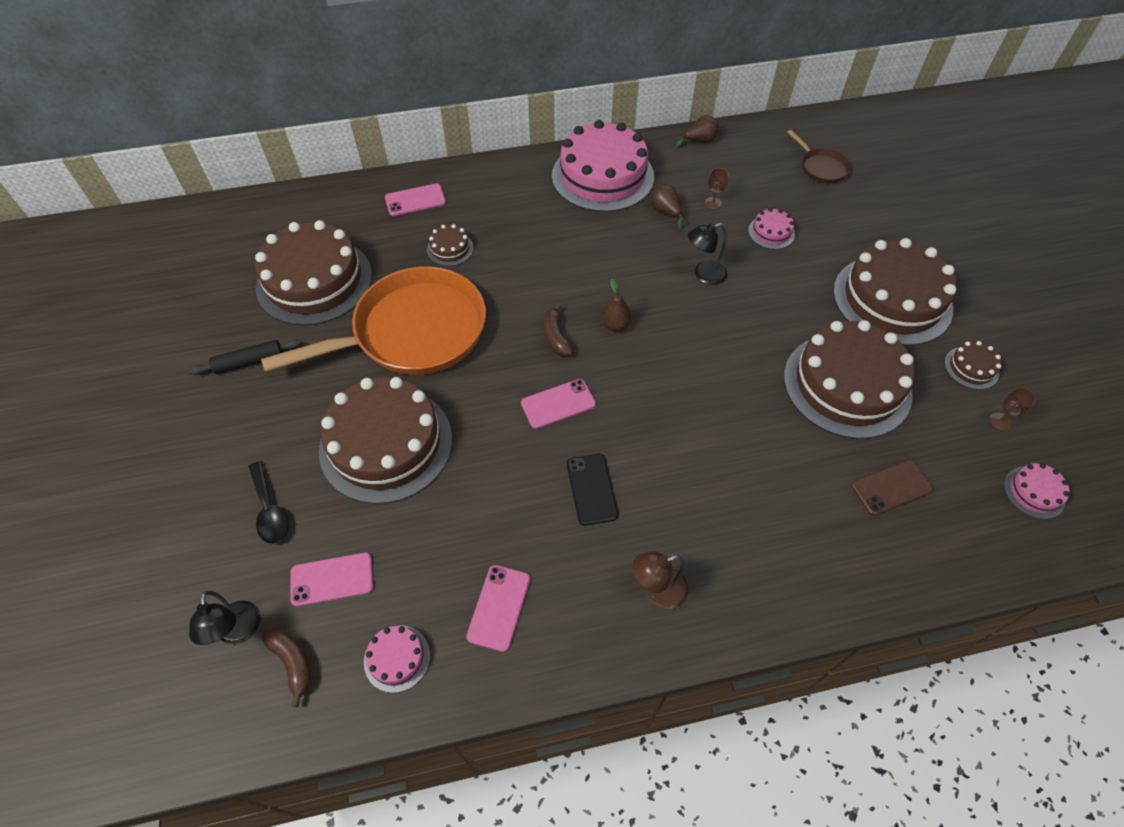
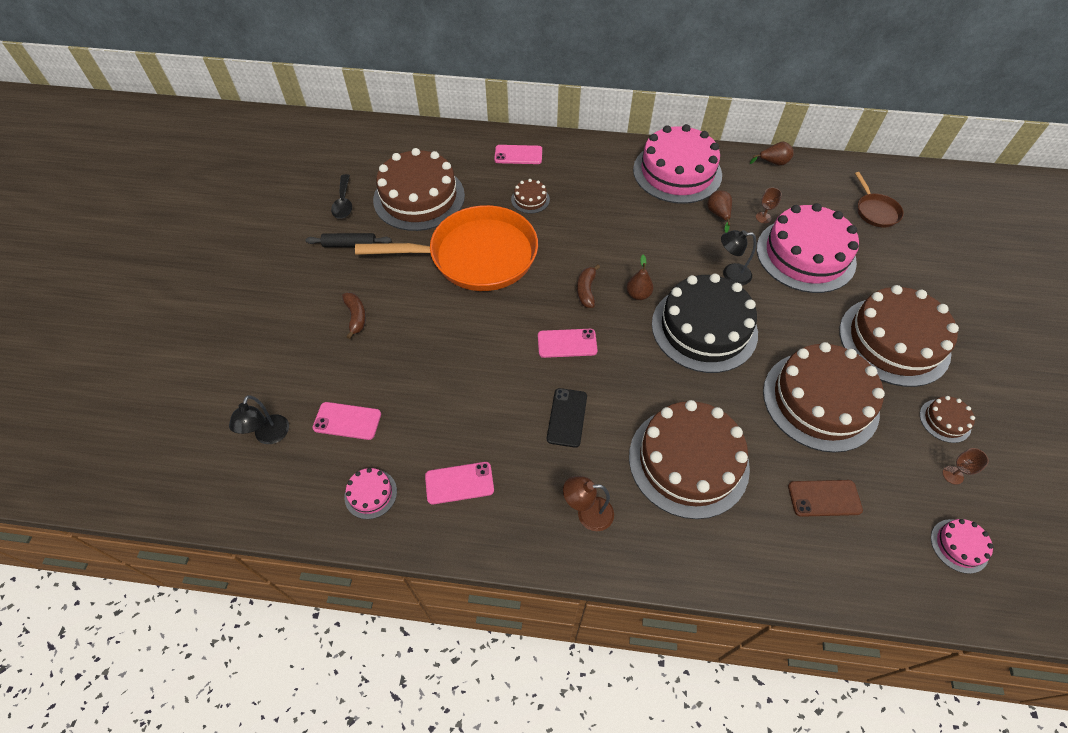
camera: 20 degrees right, 0 degrees up
black spoon [249,461,289,544] -> black spoon moved to [331,174,352,219]
brown banana [261,629,312,707] -> brown banana moved to [342,292,366,339]
brown cake [319,377,452,504] -> brown cake moved to [629,400,750,519]
pink phone [466,565,530,652] -> pink phone turned 45 degrees clockwise [425,462,494,504]
pink cake [748,208,795,249] -> pink cake [757,203,859,293], size x2.36
none -> black cake [652,274,758,373]

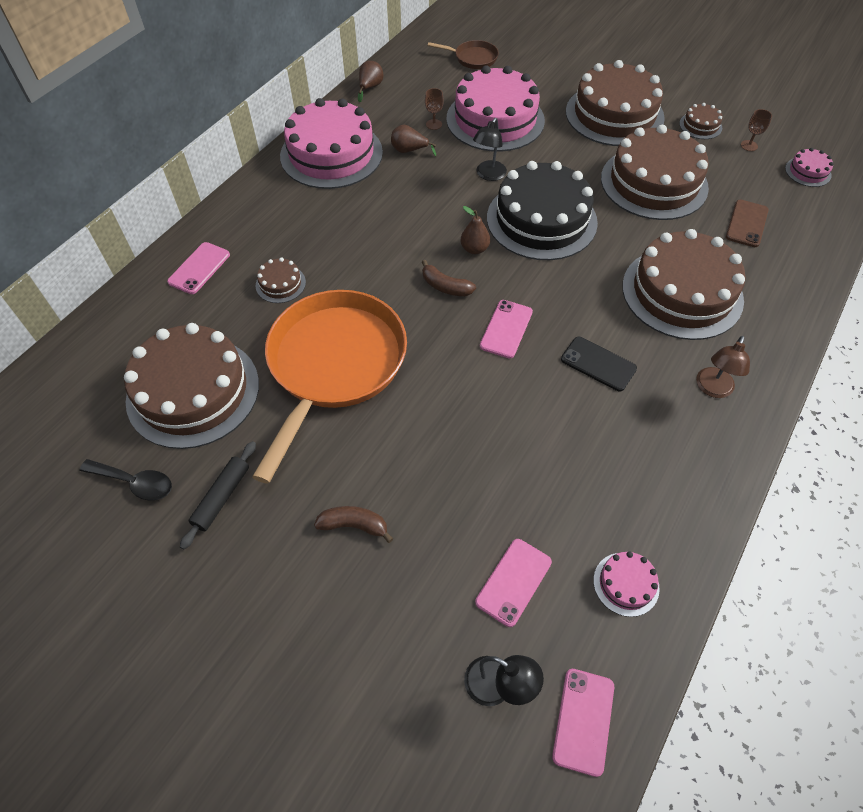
camera: 65 degrees left, 0 degrees up
pink phone [425,462,494,504] -> pink phone moved to [552,669,614,777]

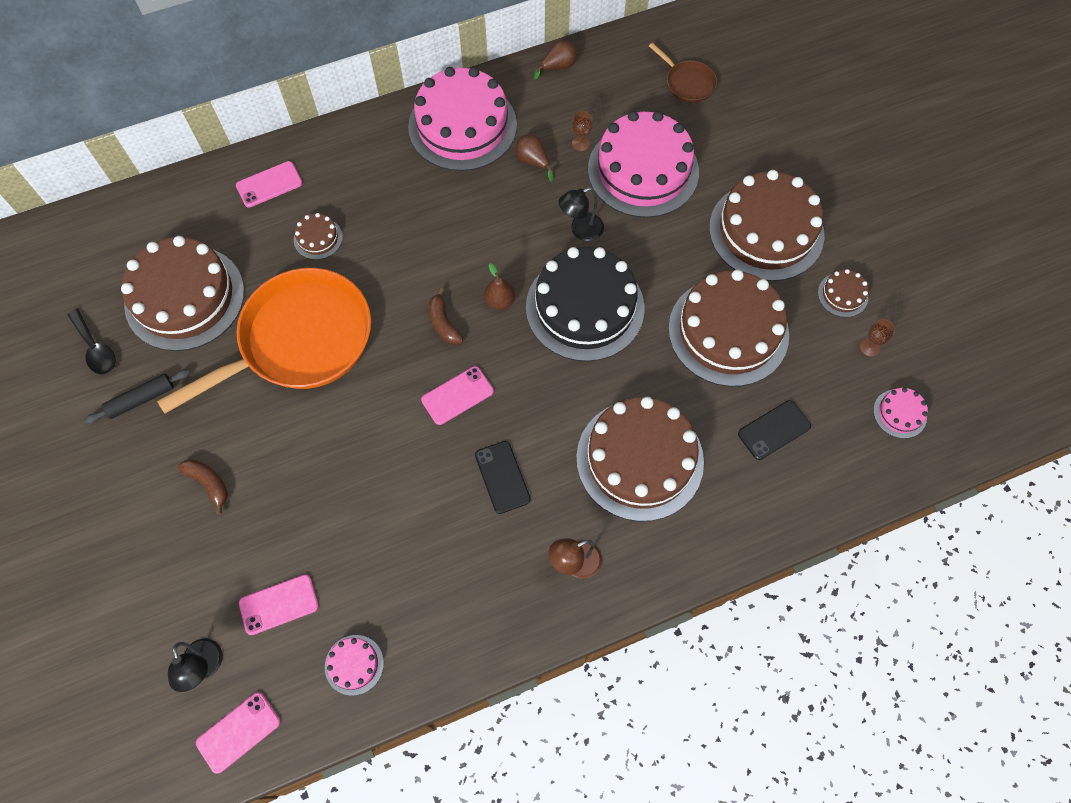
camera: 35 degrees right, 10 degrees up
brown phone [726,199,768,247] -> black phone [738,400,811,460]

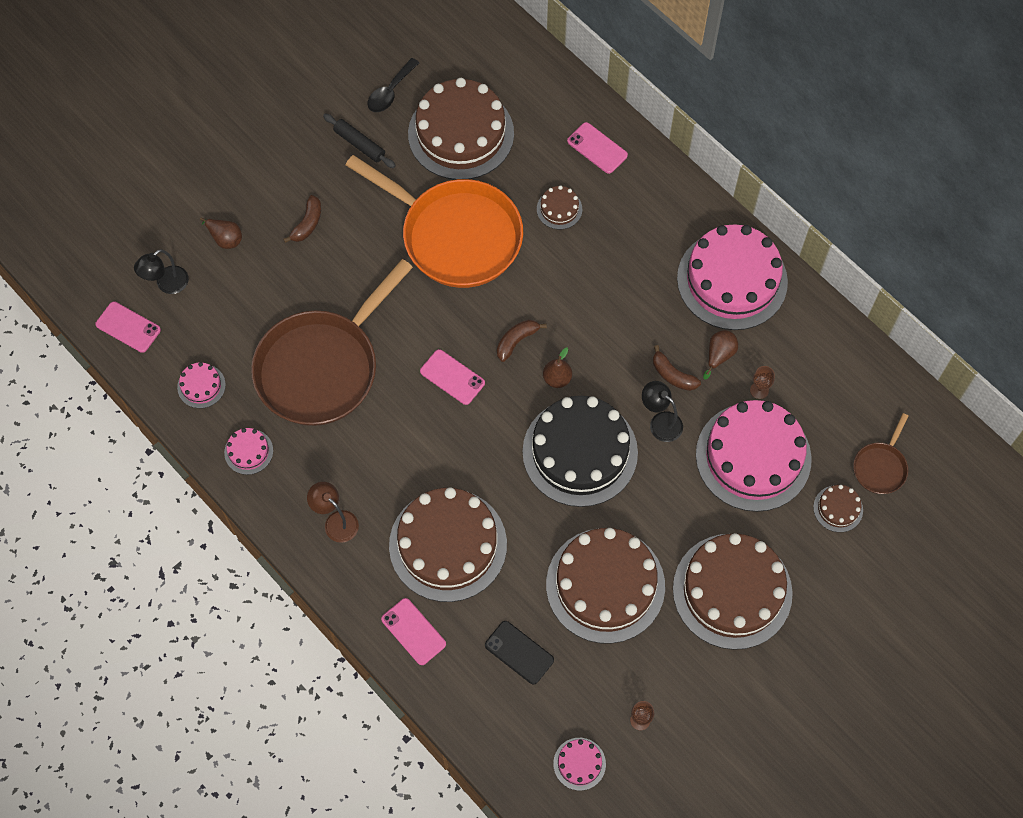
camera: 70 degrees right, 0 degrees up
pink phone [239,574,319,635] -> pink phone moved to [381,598,446,665]
black phone [475,441,531,514] -> none
brown pear [534,40,577,79] -> brown pear moved to [200,217,242,249]
brown cake [818,269,868,317] -> brown cake moved to [813,485,863,532]
none -> pink cake [224,428,273,475]
none -> brown pan [251,259,413,426]
none -> brown banana [653,345,701,391]

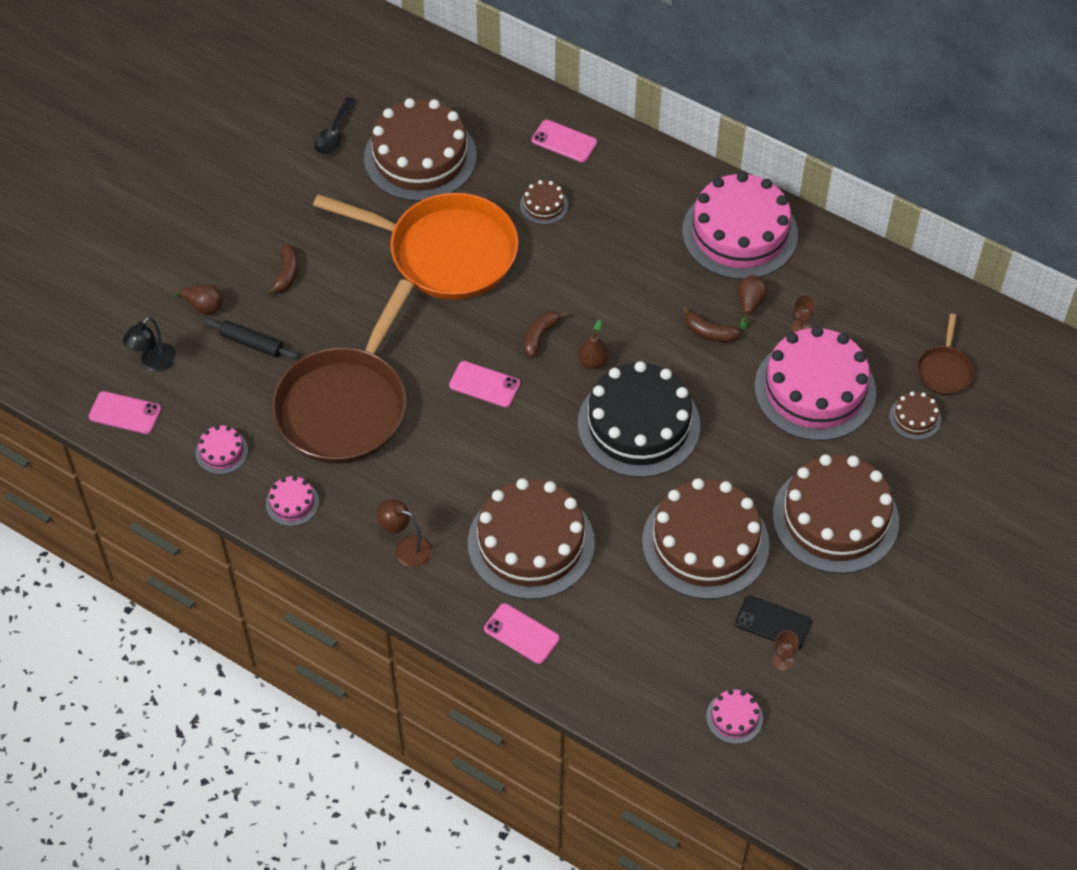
camera: 15 degrees left, 10 degrees down
black rolling pin [323,113,396,168] -> black rolling pin moved to [204,319,299,360]
black phone [485,621,554,685] -> black phone moved to [735,595,812,650]
black lamp [642,381,683,442] -> none

